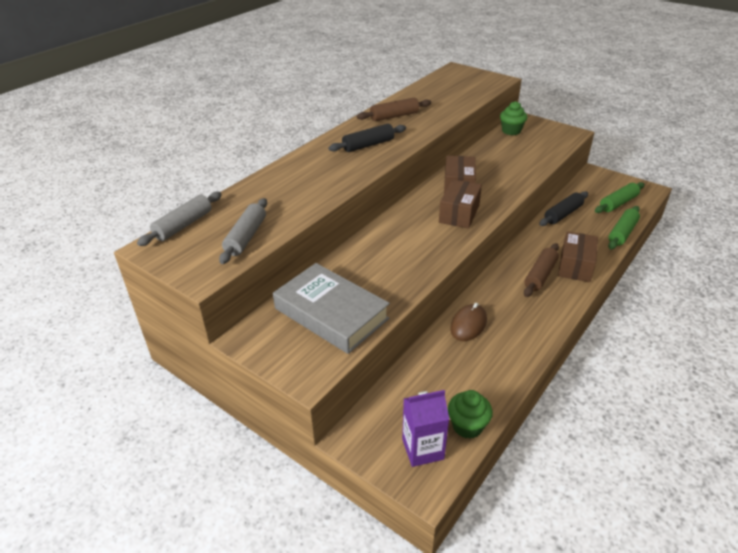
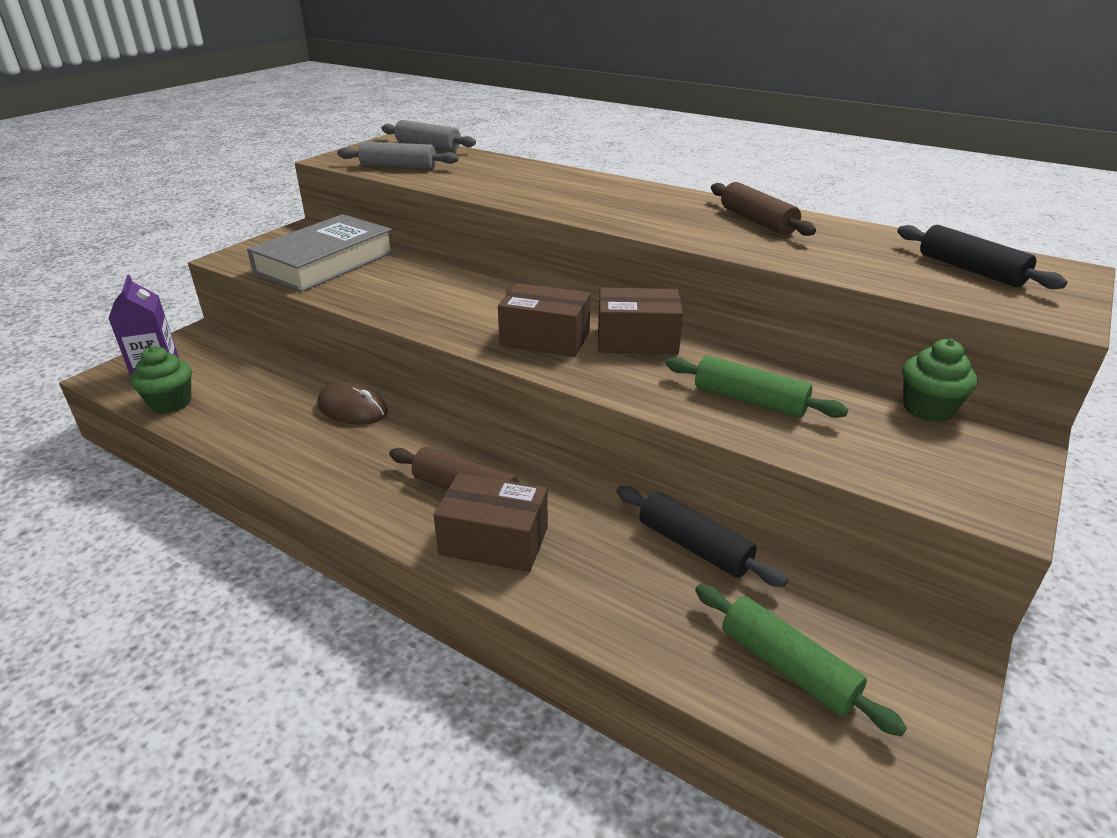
camera: 85 degrees right, 5 degrees down
black rolling pin [329,124,406,152] -> black rolling pin moved to [897,225,1067,289]
green rolling pin [608,206,640,249] -> green rolling pin moved to [666,356,848,418]

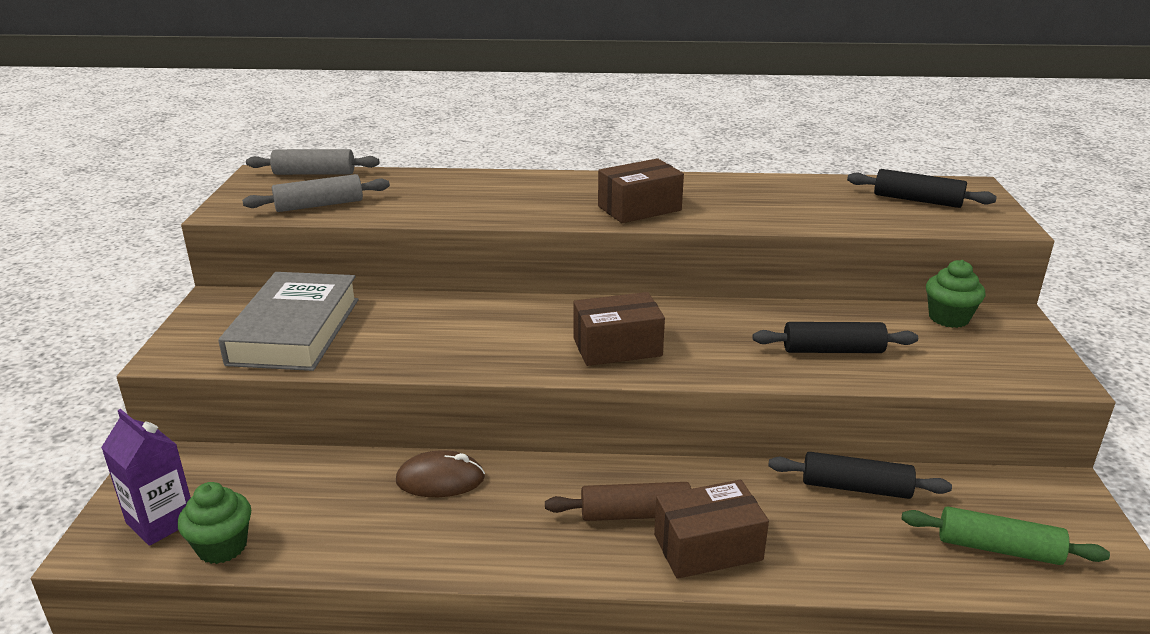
camera: 30 degrees left, 5 degrees down
brown box [598,288,683,354] -> brown box moved to [598,158,684,223]
green rolling pin [666,356,848,418] -> black rolling pin [753,322,918,353]
brown rolling pin [711,182,816,236] -> none

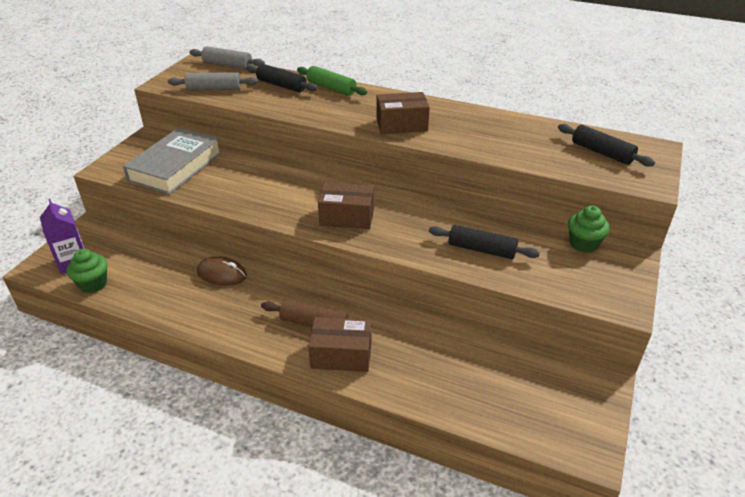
camera: 20 degrees right, 10 degrees up
black rolling pin [768,452,952,499] -> black rolling pin moved to [246,64,318,92]
green rolling pin [902,506,1110,565] -> green rolling pin moved to [297,66,367,96]

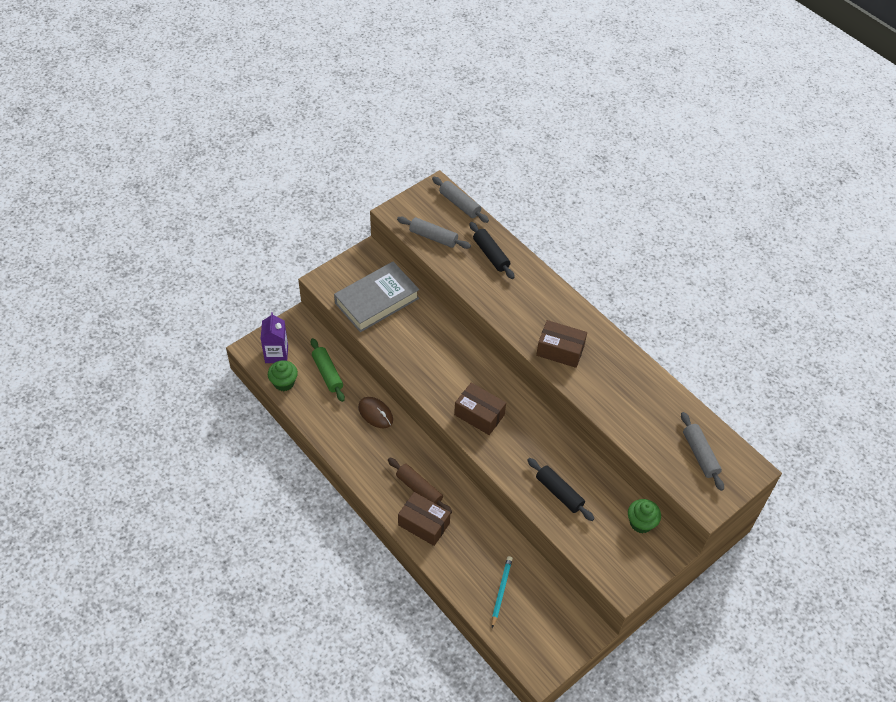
camera: 25 degrees right, 15 degrees up
green rolling pin [297,66,367,96] -> green rolling pin moved to [311,338,345,402]
black rolling pin [558,124,655,167] -> grey rolling pin [681,412,724,491]
none -> turquoise pencil [492,556,513,628]

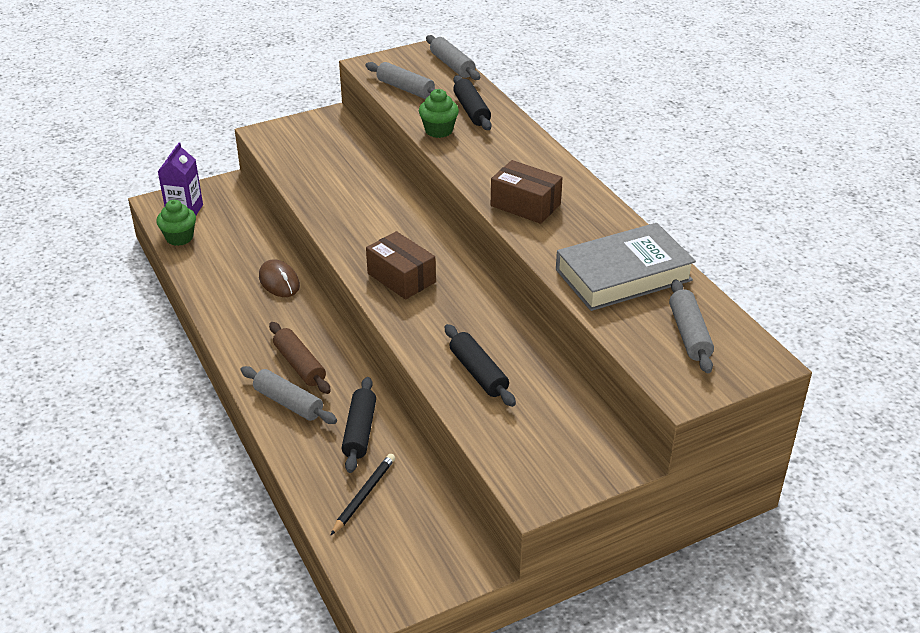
camera: 15 degrees right, 15 degrees down
green rolling pin [311,338,345,402] -> none
grey book [334,262,419,332] -> grey book moved to [556,223,696,311]
brown box [398,492,450,546] -> grey rolling pin [240,366,337,424]
turquoise pencil [492,556,513,628] -> black pencil [331,454,395,535]
green cupcake [628,499,661,533] -> green cupcake moved to [419,89,459,138]
none -> black rolling pin [342,377,376,473]

